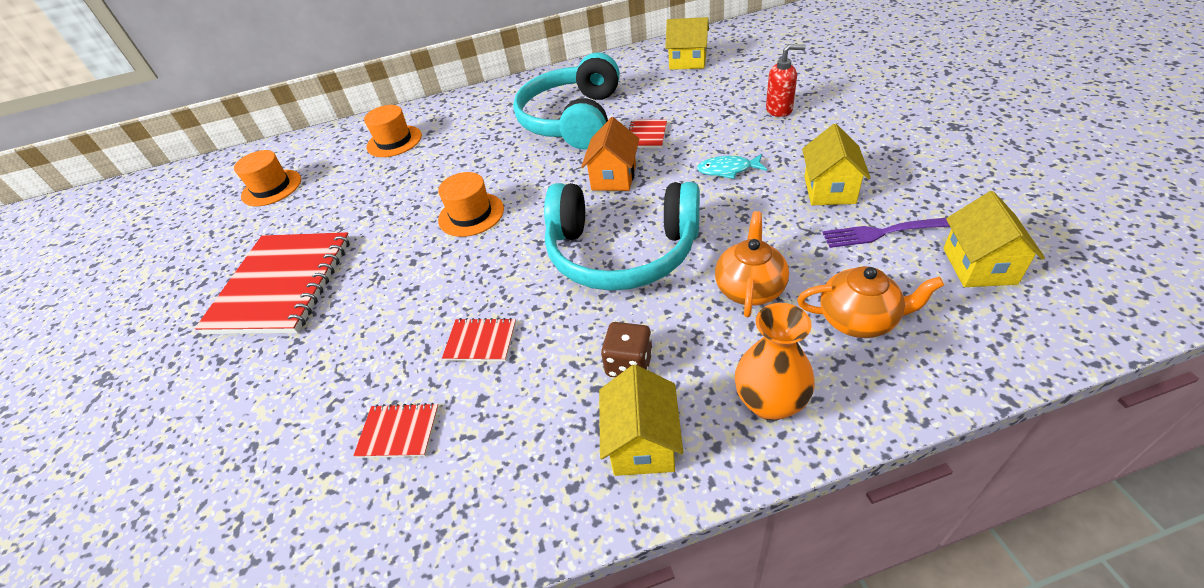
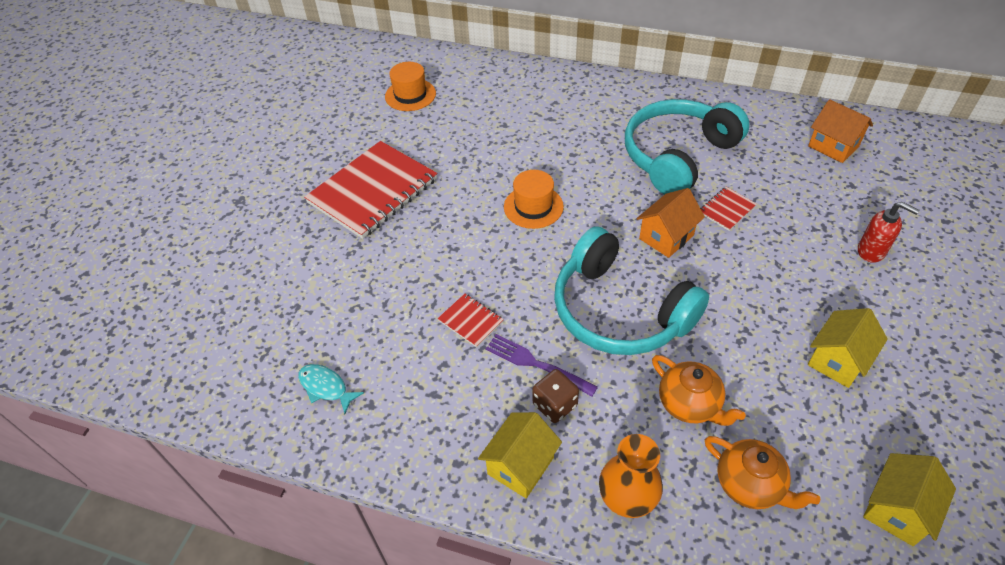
camera: 30 degrees right, 5 degrees up
red notebook [353,403,439,458] -> none
orange hat [364,105,422,157] -> none
yellow house [665,17,709,70] -> orange house [808,99,873,163]
turquoise fish [697,154,767,179] -> turquoise fish moved to [298,364,364,414]
orange teapot [715,211,789,317] -> orange teapot turned 90 degrees clockwise [652,355,746,426]
purple fork [822,218,950,248] -> purple fork moved to [486,334,598,397]

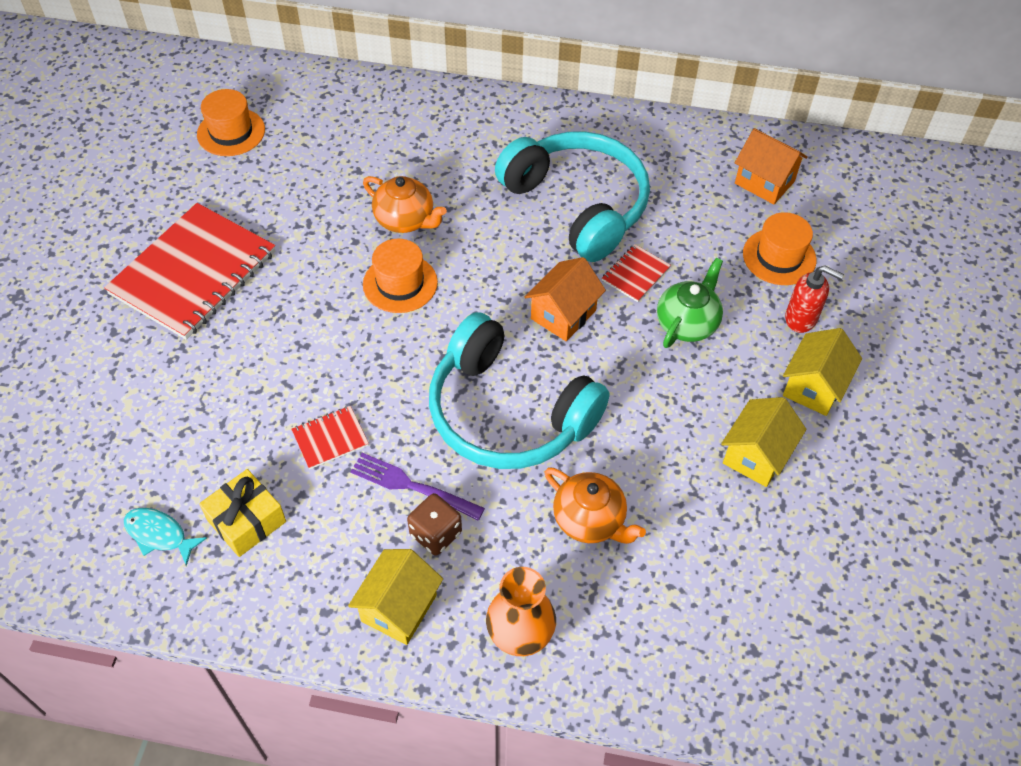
camera: 10 degrees left, 5 degrees up
red notebook [438,294,504,348] -> red notebook turned 60 degrees counterclockwise [291,406,369,469]
turquoise headphones [625,99,750,195] -> turquoise headphones turned 105 degrees clockwise [495,131,650,262]
orange teapot [705,436,820,509] -> orange teapot moved to [363,176,447,233]
yellow house [863,453,956,546] -> yellow house moved to [783,328,862,416]
none -> yellow gift [199,469,286,557]
none -> green teapot [657,258,723,348]
none -> orange hat [743,212,816,285]

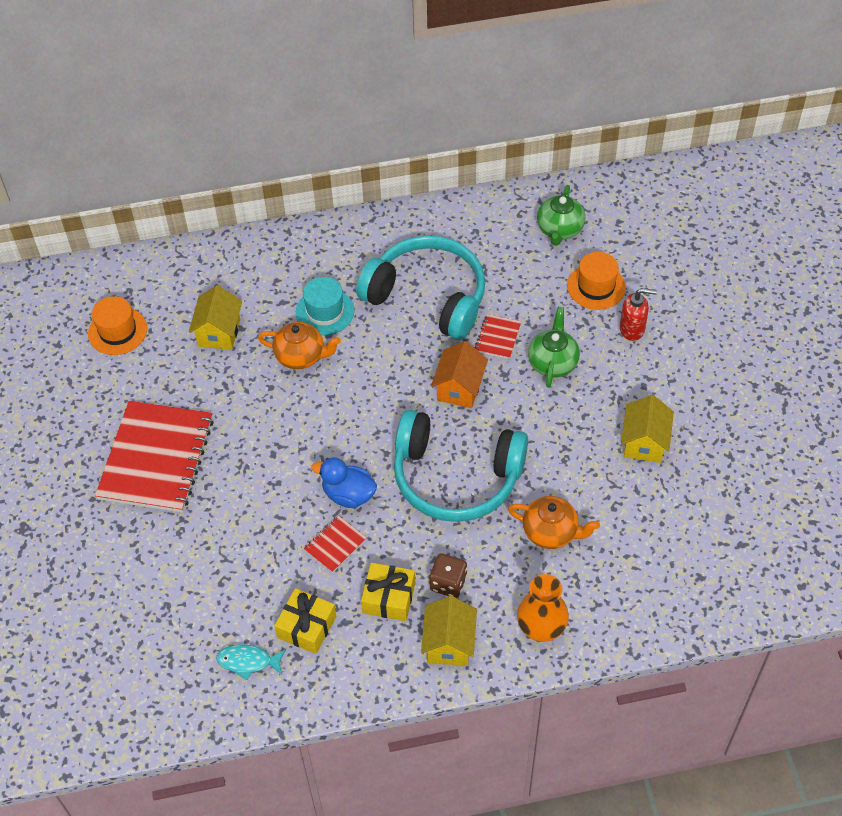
camera: 20 degrees left, 0 degrees up
purple fork [350,453,485,520] -> none
orange hat [363,239,438,313] -> none
orange house [735,128,808,204] -> green teapot [537,185,585,246]
yellow house [783,328,862,416] -> yellow house moved to [189,285,242,350]
none -> turquoise hat [296,277,354,335]
none -> blue duck [311,457,377,508]
none -> yellow gift [361,563,415,621]

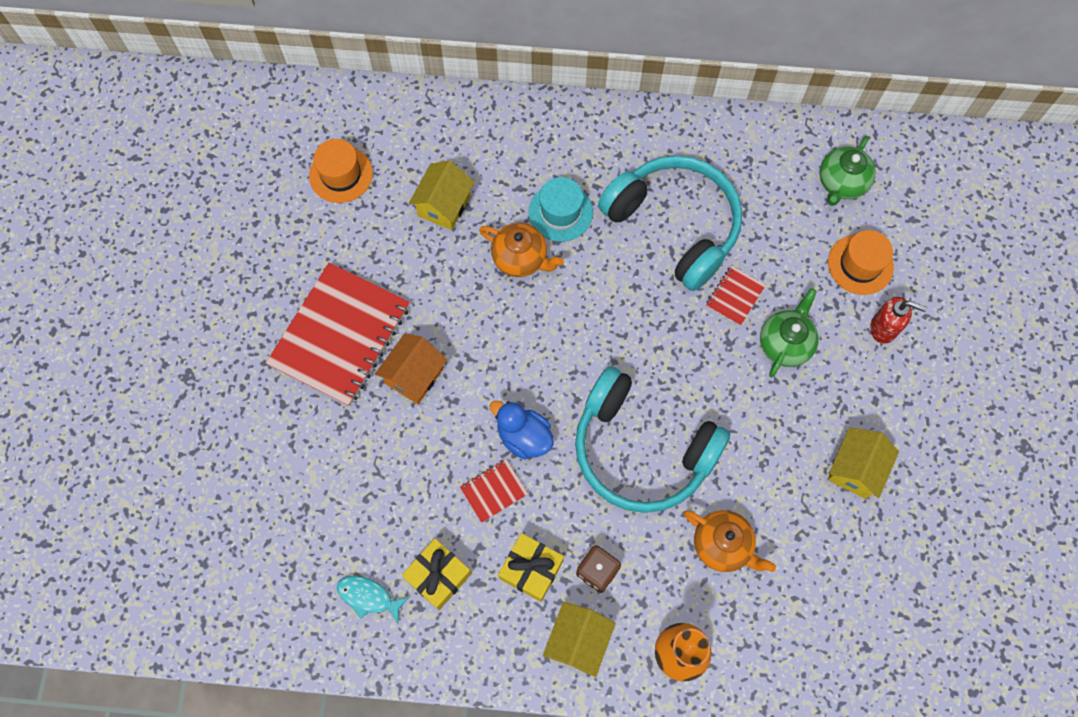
camera: 15 degrees right, 15 degrees up
orange house [431,341,488,408] -> orange house moved to [375,333,447,404]

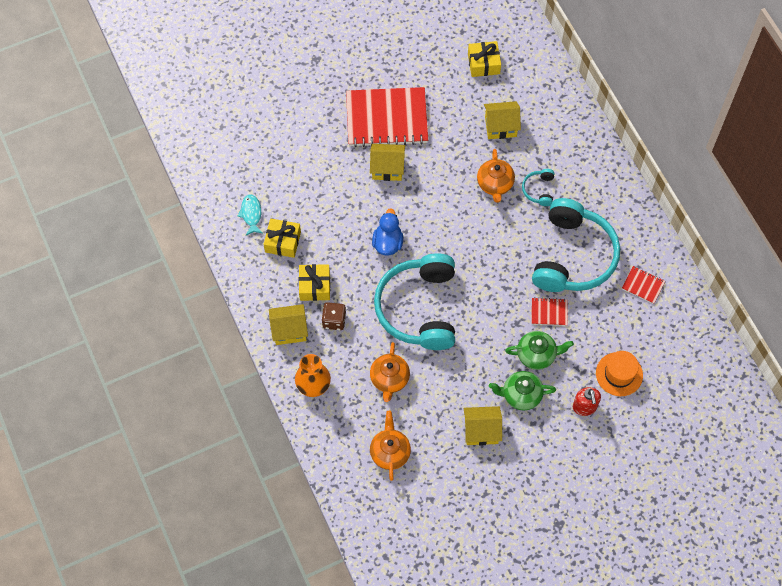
camera: 60 degrees right, 5 degrees down
orange hat [309,139,373,203] -> yellow gift [468,41,501,77]
orange house [375,333,447,404] -> yellow house [370,144,405,181]
red notebook [460,459,528,523] -> red notebook moved to [622,266,665,304]
turquoise hat [529,177,593,242] -> turquoise headphones [522,169,554,206]
green teapot [820,136,876,206] -> green teapot moved to [489,371,556,411]
none -> orange teapot [370,411,411,481]

